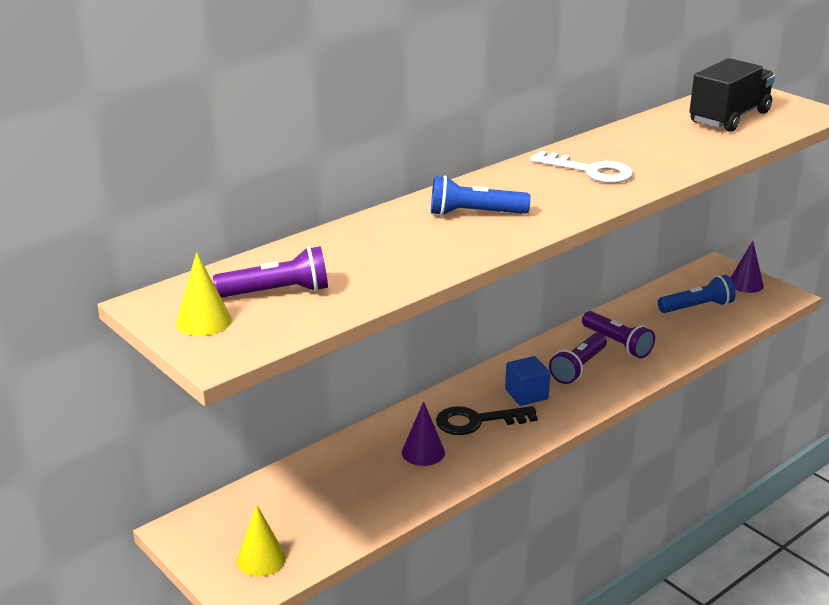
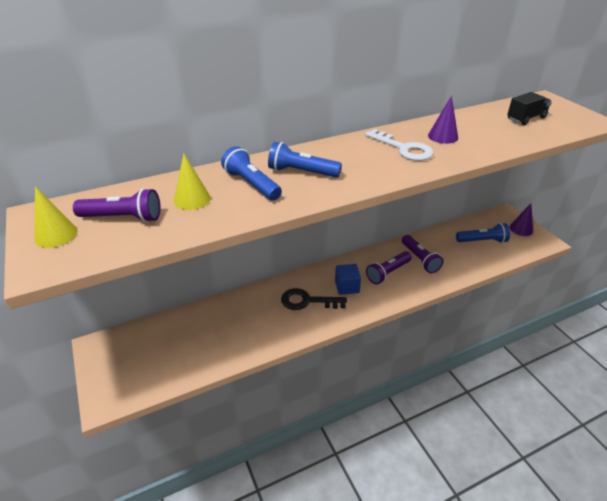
camera: 15 degrees right, 10 degrees up
yellow cone [237,505,286,576] -> yellow cone moved to [174,154,211,210]
purple cone [402,401,445,466] -> purple cone moved to [428,95,458,144]
black truck [689,58,775,132] -> black truck [507,92,552,125], size x0.61
none -> blue flashlight [221,146,282,201]

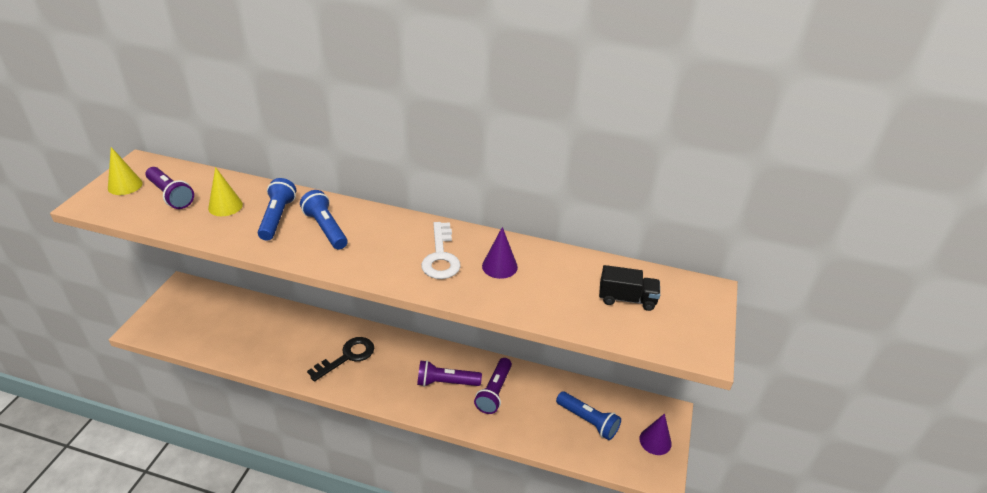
camera: 40 degrees right, 0 degrees up
black key [281,288,347,310] -> black key turned 90 degrees clockwise [307,337,374,382]
blue cube [335,264,361,295] -> none

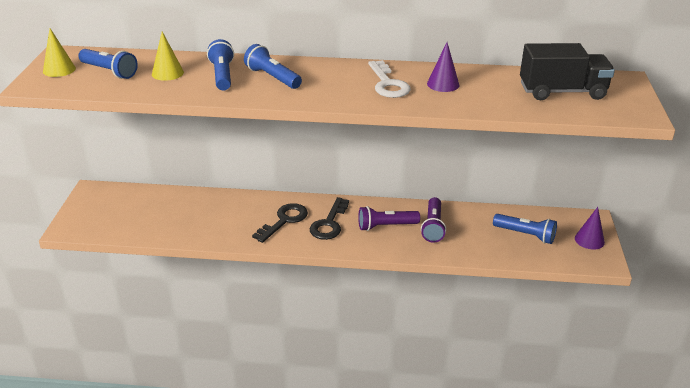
camera: 10 degrees left, 5 degrees down
purple flashlight [146,167,194,209] -> blue flashlight [78,49,138,79]
black truck [599,265,660,311] -> black truck [520,43,615,100], size x1.64
none -> black key [310,197,349,240]

